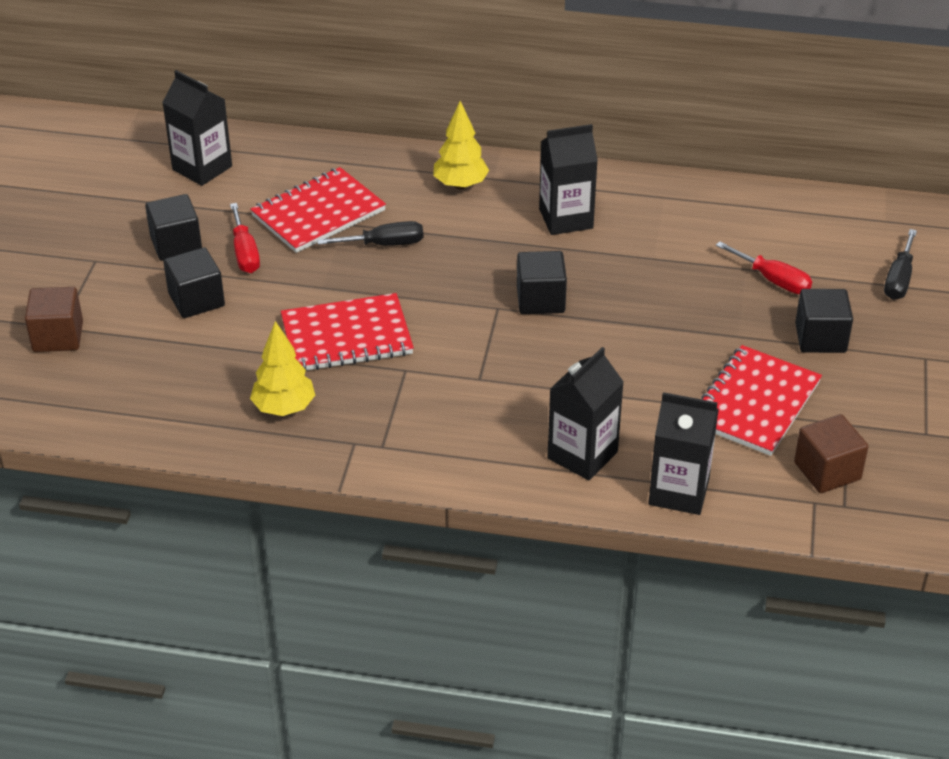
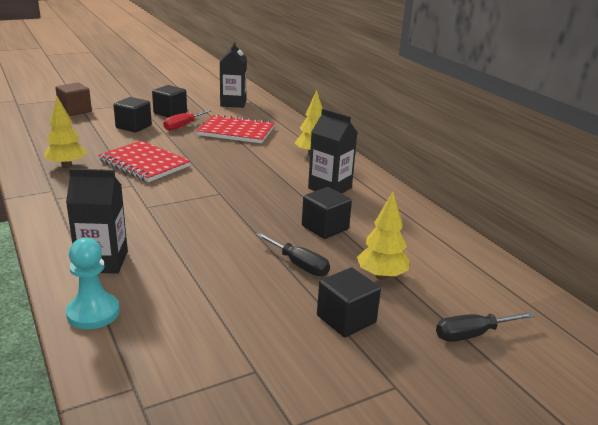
camera: 50 degrees right, 15 degrees down
black screwdriver [317,221,423,246] -> black screwdriver moved to [256,233,330,276]
black cube [517,251,567,314] -> black cube moved to [302,187,352,239]
black carton [648,392,719,515] -> turquoise pawn [66,238,120,330]
red notebook [701,345,822,456] -> none
red screwdriver [716,241,812,294] -> yellow tree [357,192,410,280]
brown cube [794,414,869,493] -> none

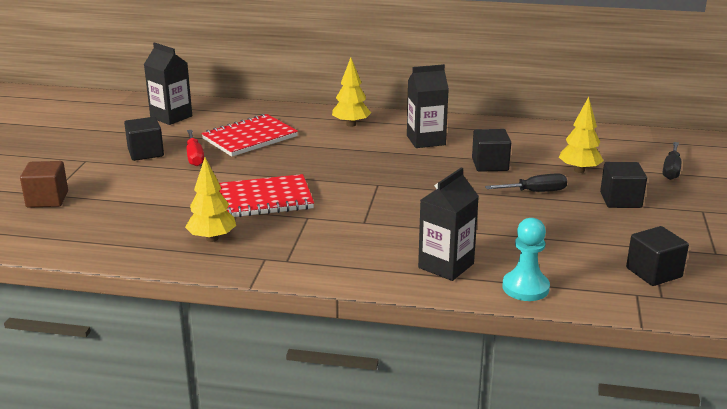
camera: 50 degrees left, 0 degrees up
black cube [113,97,152,133] -> black cube moved to [626,226,689,286]

